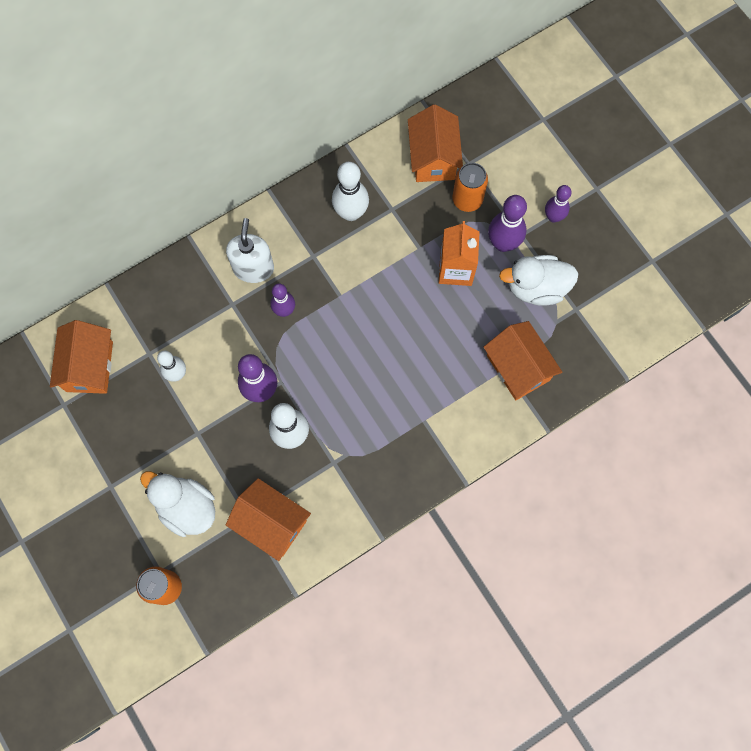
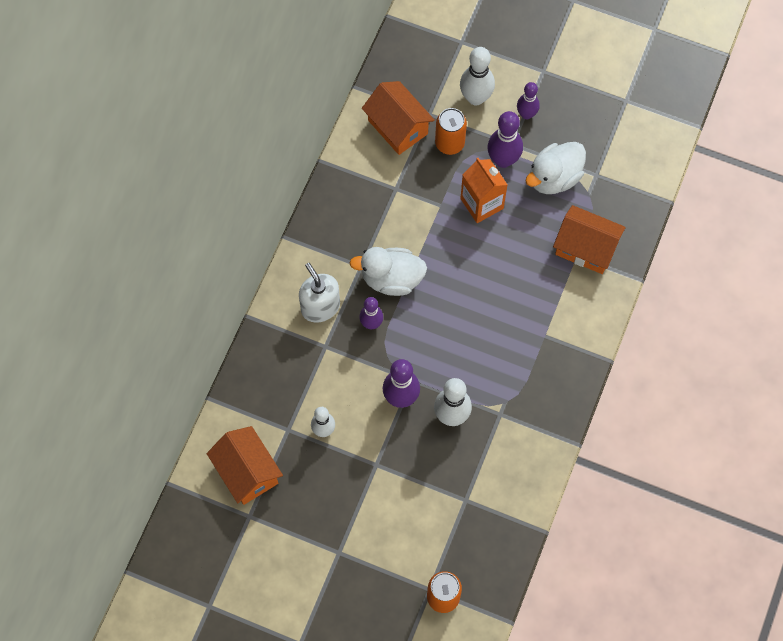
camera: 35 degrees left, 5 degrees down
white duck [140,471,215,537] -> white duck moved to [350,247,427,296]
orange house [226,478,311,561] -> none
white bowling pin [332,162,369,221] -> white bowling pin moved to [460,47,495,106]

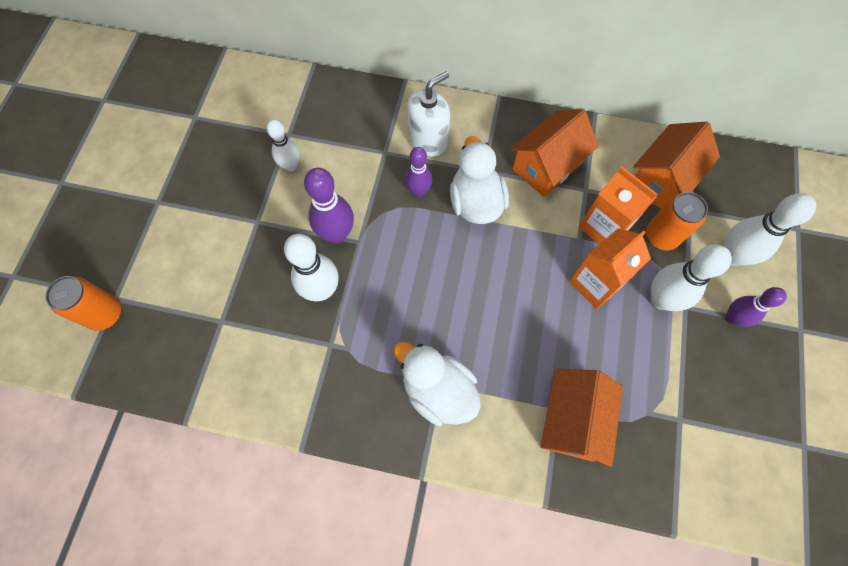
camera: 80 degrees right, 0 degrees up
orange house [207,426,283,505] -> orange house moved to [511,109,599,197]
purple bowling pin [487,111,523,168] -> white bowling pin [651,245,732,311]
white duck [525,142,586,194] -> white duck moved to [393,342,481,426]
none -> orange carton [579,166,658,244]

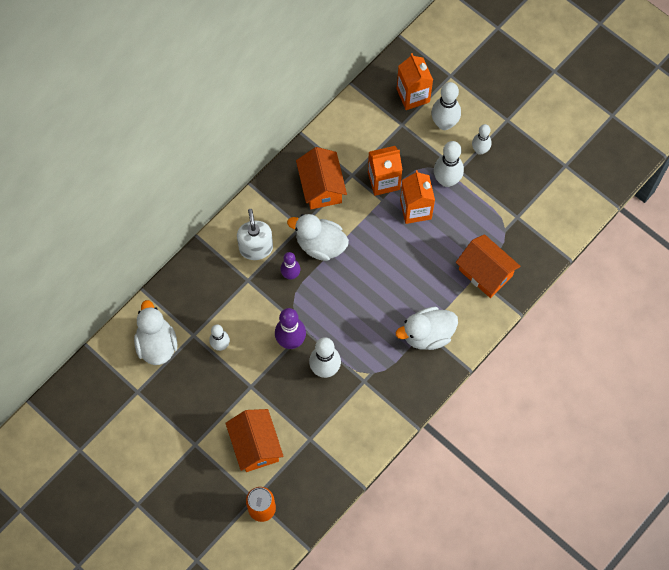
camera: 60 degrees left, 0 degrees up
orange house [633,122,720,209] -> orange house moved to [226,409,284,472]
orange can [646,192,708,250] -> none
purple bowling pin [726,287,787,327] -> white bowling pin [472,124,491,155]
none -> white duck [134,300,178,365]
none -> orange carton [397,53,433,110]

